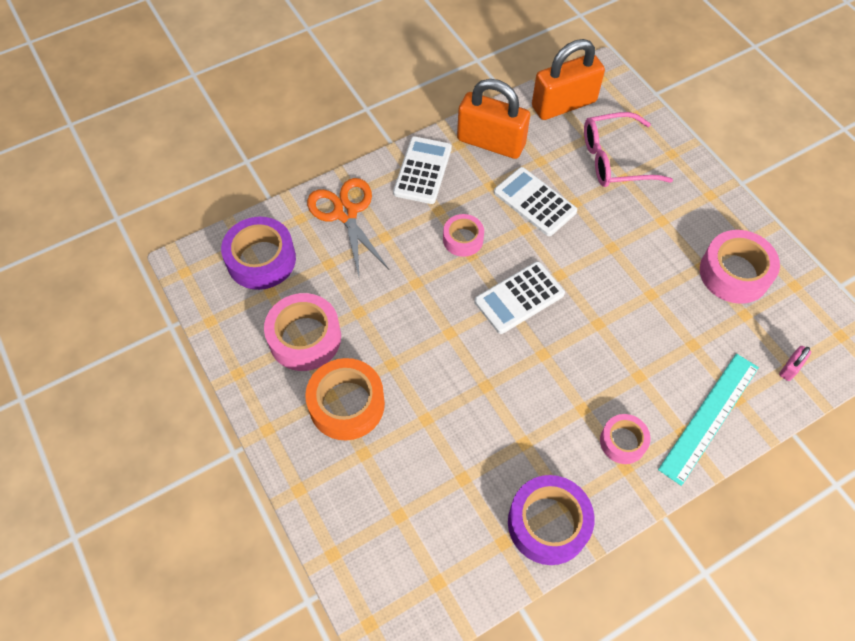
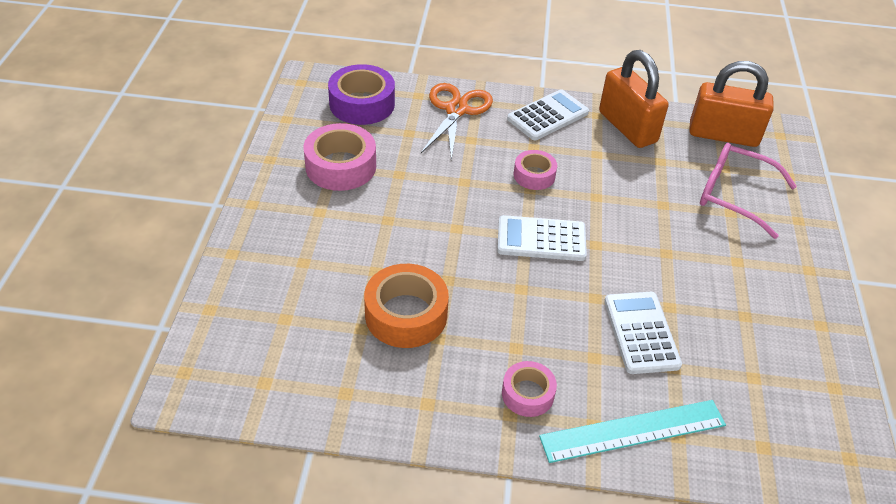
camera: 35 degrees right, 15 degrees down
orange tape [305,358,385,440] -> orange tape moved to [364,264,449,348]
white calculator [494,167,577,236] -> white calculator moved to [604,292,682,374]
purple tape [508,475,595,565] -> none
pink tape [700,230,780,304] -> none
pink padlock [779,346,811,381] -> none

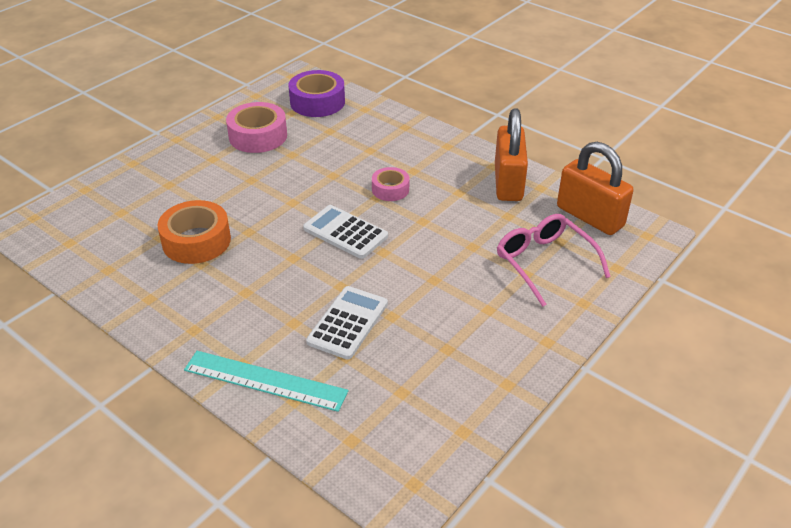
camera: 35 degrees right, 5 degrees down
orange scissors [421,83,493,160] -> none
pink tape [502,361,557,417] -> none
white calculator [507,89,589,141] -> none

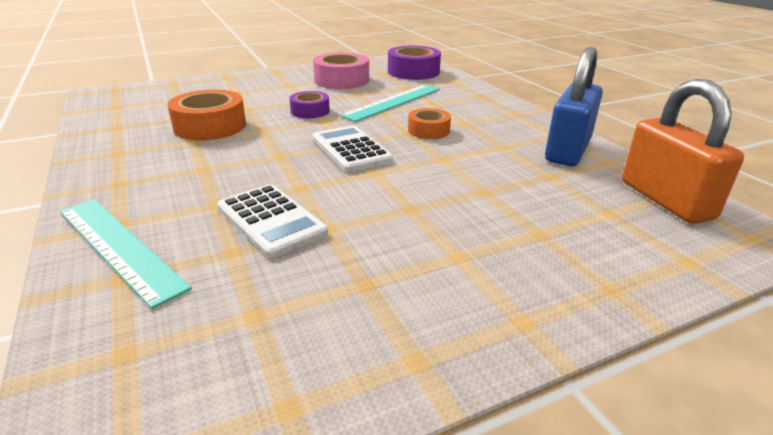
camera: 25 degrees right, 10 degrees down
white calculator [306,286,388,360] -> white calculator turned 90 degrees clockwise [217,184,328,258]
pink tape [372,167,409,201] -> orange tape [408,108,451,139]
orange padlock [495,108,528,201] -> blue padlock [545,47,603,166]
pink glasses [497,214,611,307] -> none
none -> purple tape [289,91,330,118]
none -> turquoise ruler [340,85,440,122]

